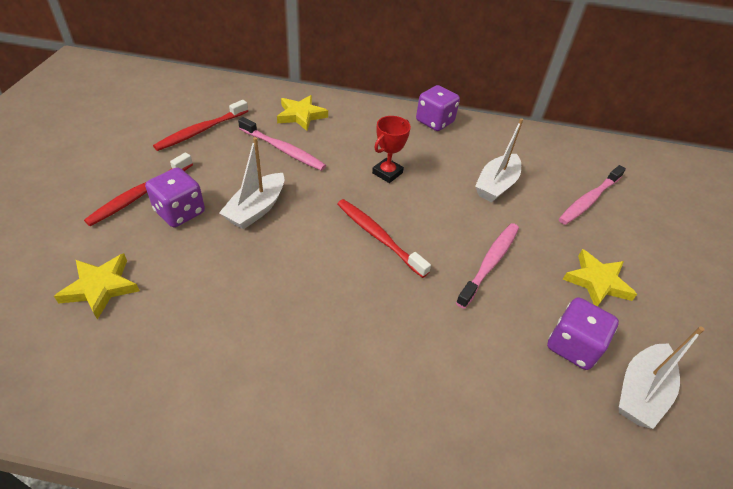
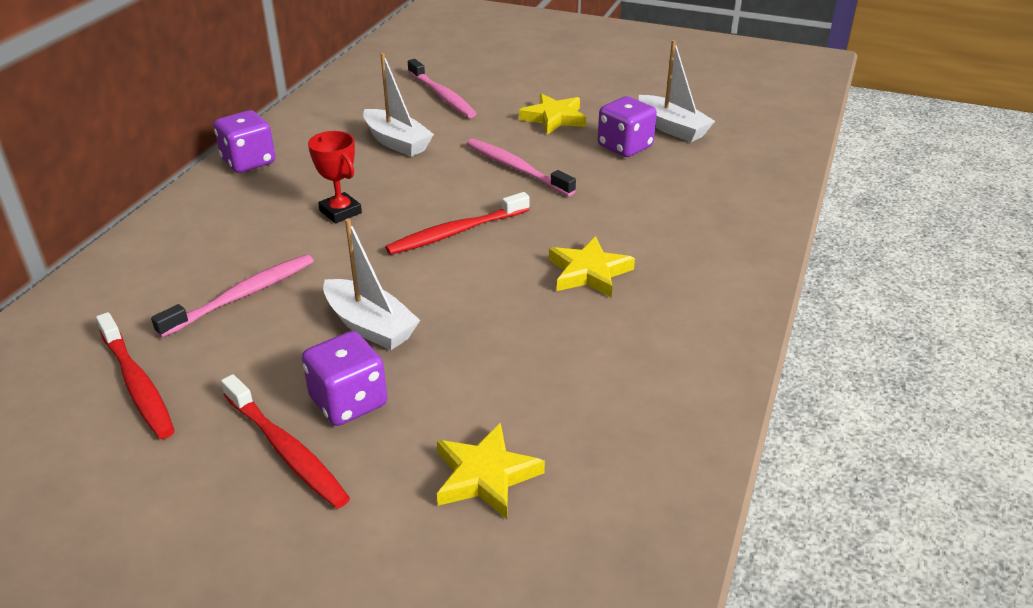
camera: 75 degrees left, 10 degrees down
yellow star [277,95,328,131] -> yellow star moved to [549,236,635,298]

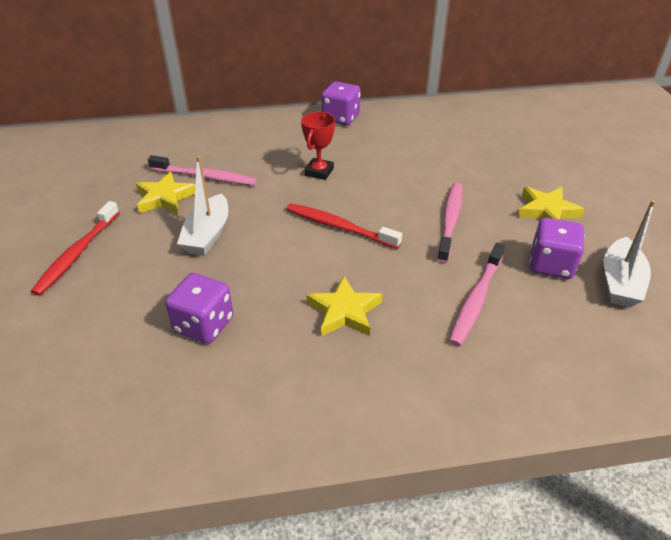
camera: 60 degrees right, 5 degrees up
red toothbrush [96,312,175,439] -> none
purple dice [302,331,387,426] -> purple dice moved to [165,273,233,344]
white boat [363,53,434,157] -> none
pink toothbrush [408,59,477,118] -> pink toothbrush moved to [449,242,505,346]
yellow star [437,423,545,519] -> yellow star moved to [136,172,196,214]

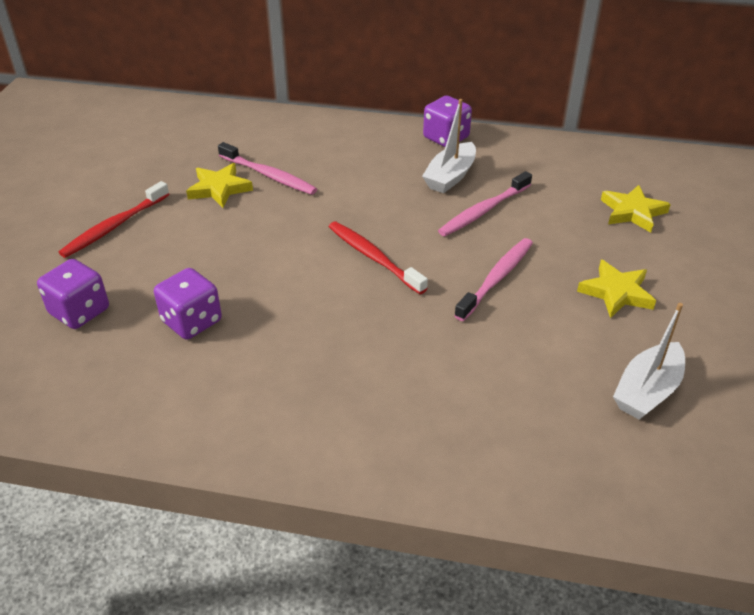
camera: 20 degrees right, 0 degrees up
white boat [177,156,228,256] -> white boat moved to [422,99,476,193]
red trophy [301,112,335,180] -> none
yellow star [307,276,382,336] -> yellow star moved to [601,185,671,233]
pink toothbrush [449,242,505,346] -> pink toothbrush moved to [438,171,532,236]
purple dice [530,218,585,279] -> purple dice moved to [37,259,109,329]

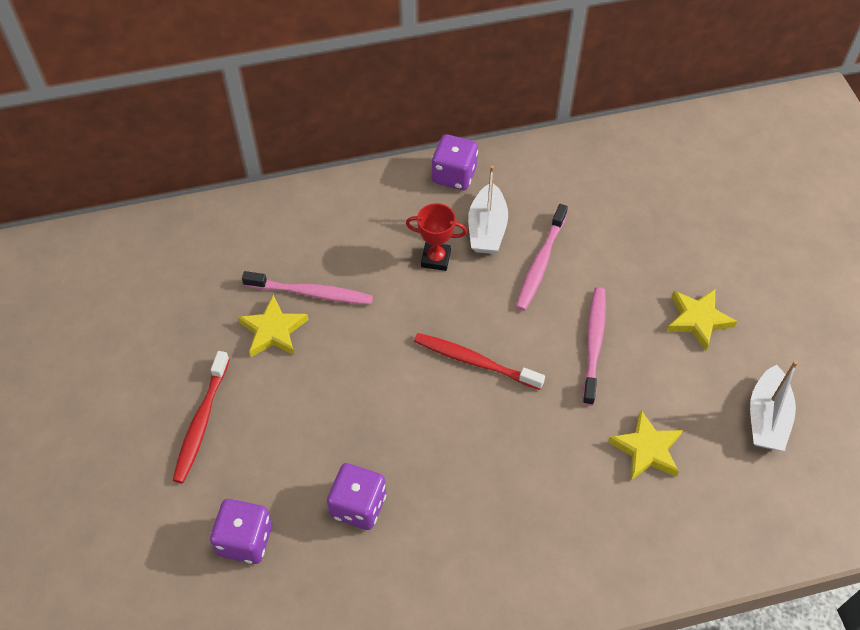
camera: 25 degrees left, 15 degrees up
yellow star [601,185,671,233] -> yellow star moved to [608,410,683,480]
none -> red trophy [406,203,467,271]

